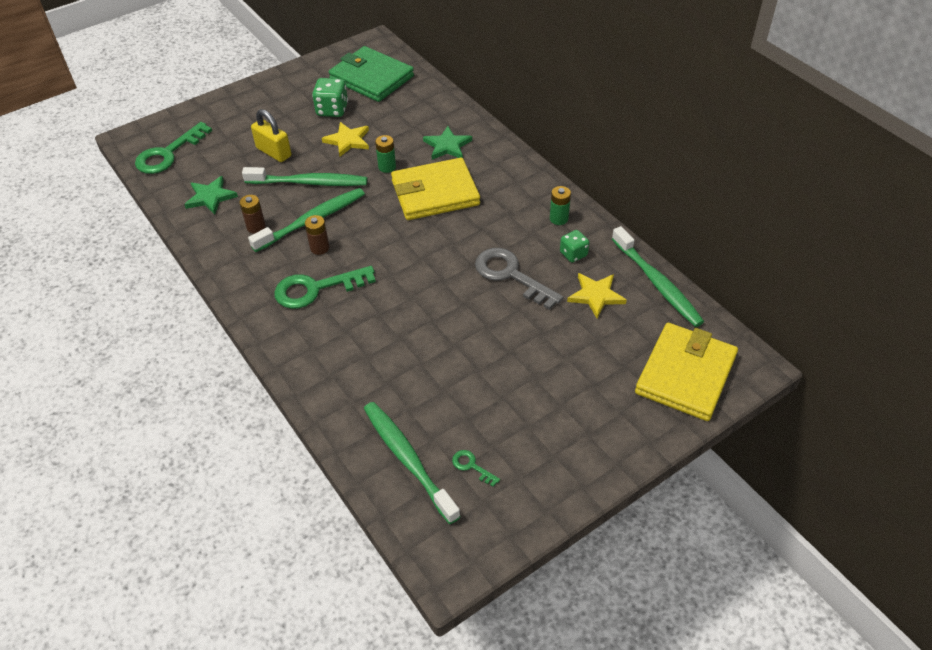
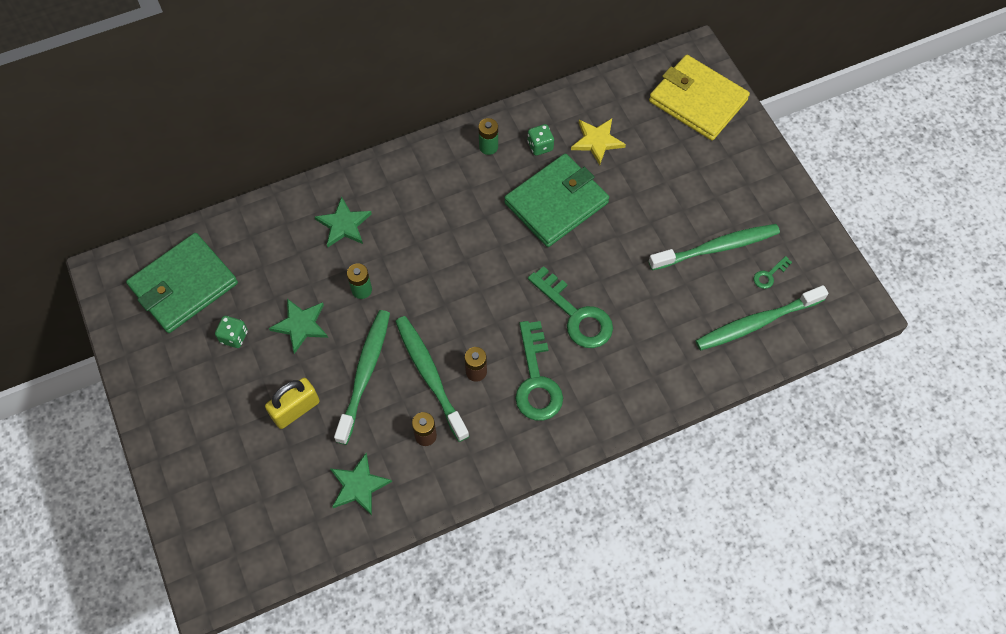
camera: 80 degrees left, 15 degrees up
green key [135,122,212,174] -> green key moved to [528,266,613,348]
green dice [312,78,348,117] -> green dice [215,316,248,348], size x0.65
yellow star [322,122,369,157] -> green star [269,298,328,354]
yellow wallet [391,158,480,220] -> none
grey key [475,248,563,310] -> green wallet [504,154,609,247]
green toothbrush [612,226,704,327] -> green toothbrush moved to [649,224,780,270]

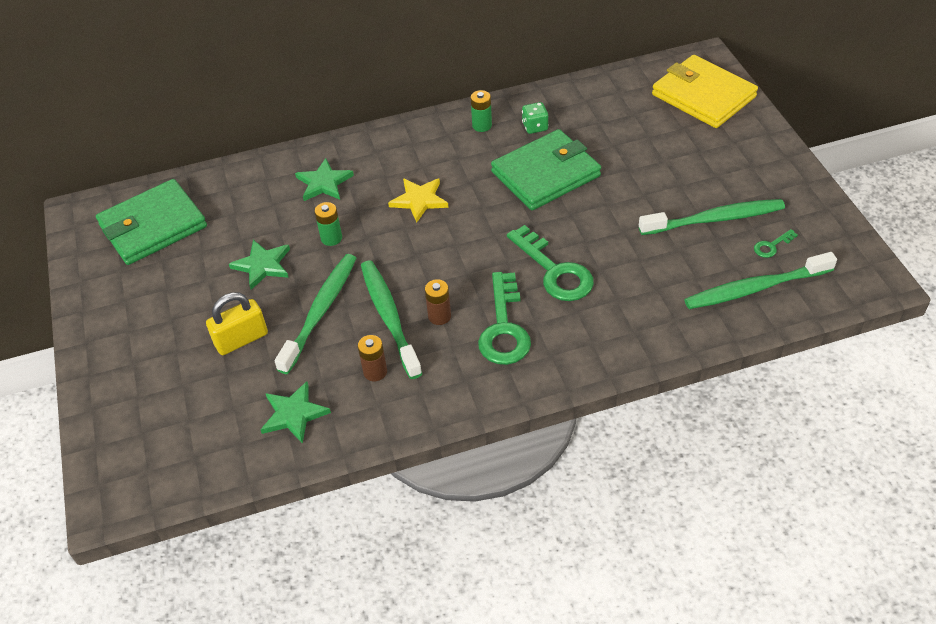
camera: 10 degrees right, 15 degrees down
green dice [215,316,248,348] -> none
yellow star [571,119,626,165] -> yellow star moved to [388,178,449,223]

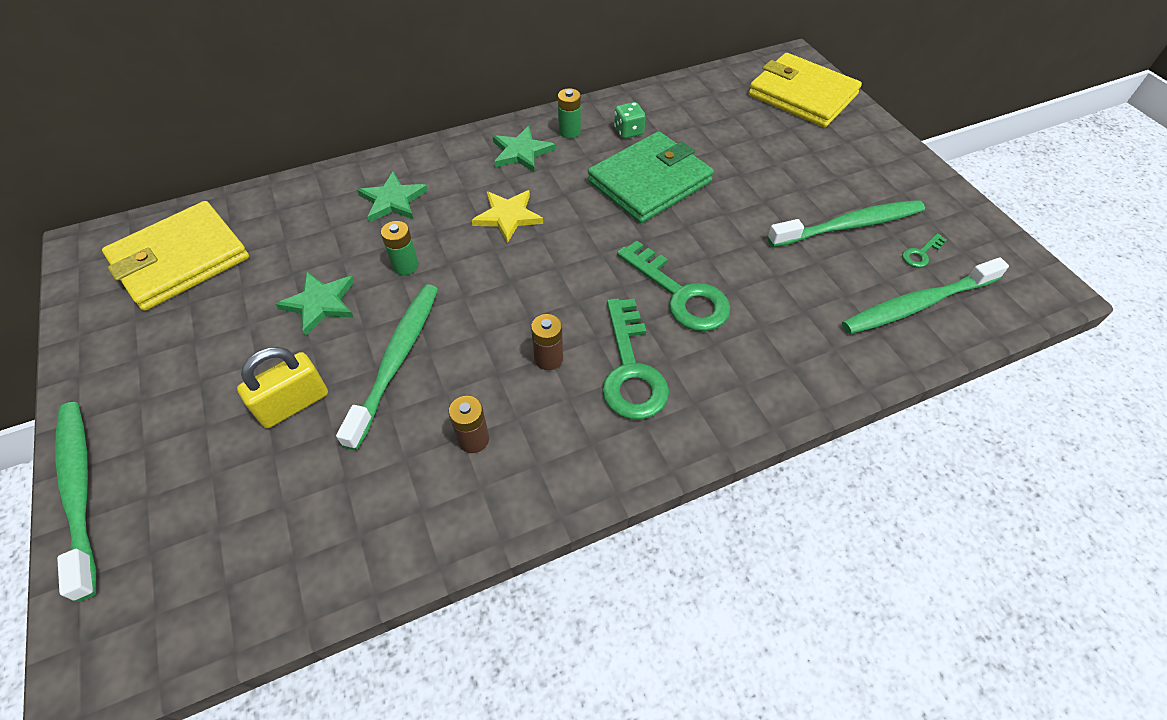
camera: 10 degrees left, 5 degrees up
green wallet [96,179,207,265] -> yellow wallet [102,201,249,311]
green star [260,381,331,444] -> green star moved to [493,126,555,172]
green toothbrush [361,261,422,379] -> green toothbrush moved to [55,402,96,602]

